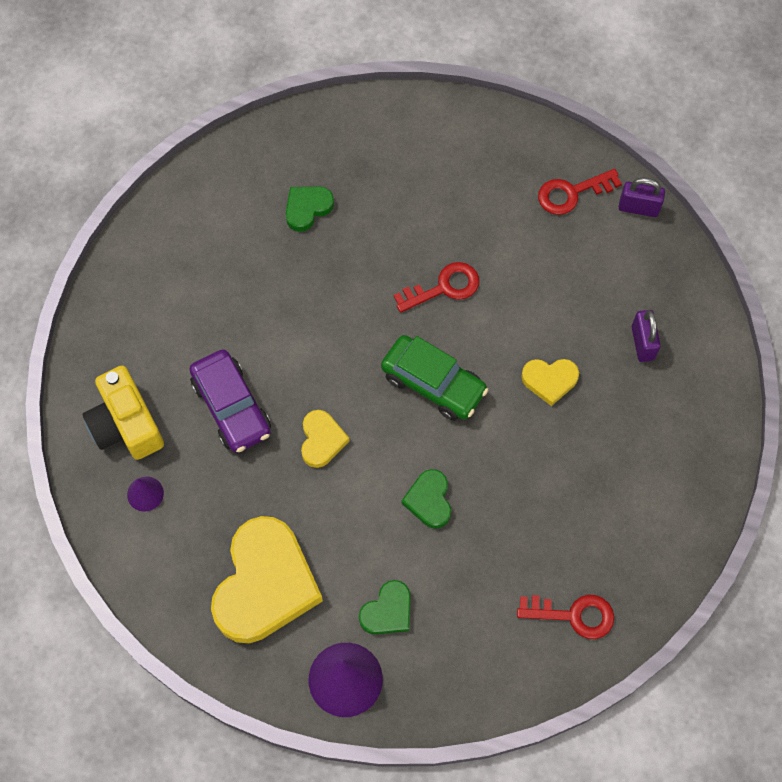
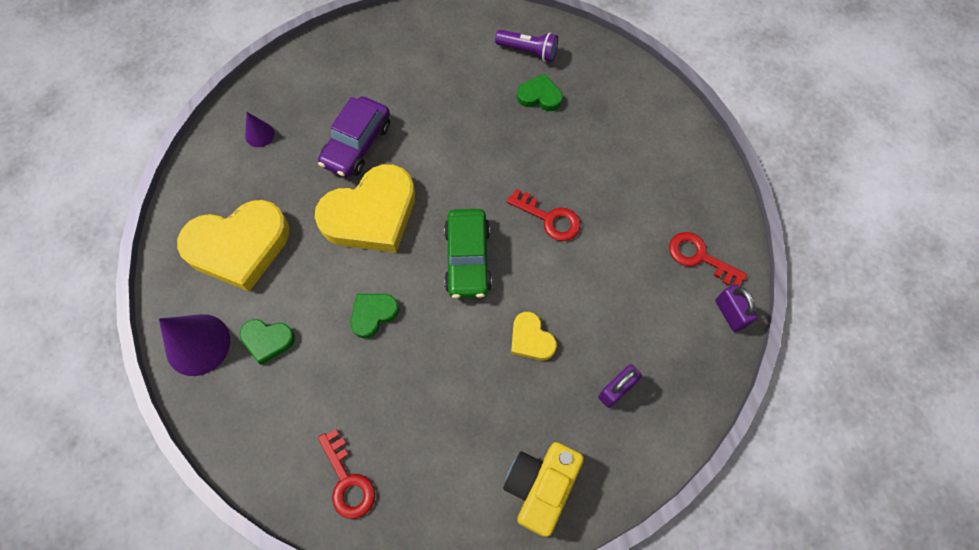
camera: 55 degrees right, 0 degrees up
yellow camera [83,366,164,460] -> yellow camera moved to [503,442,584,537]
yellow heart [301,410,350,468] -> yellow heart [315,164,415,253], size x2.10
none -> purple flashlight [495,30,558,62]

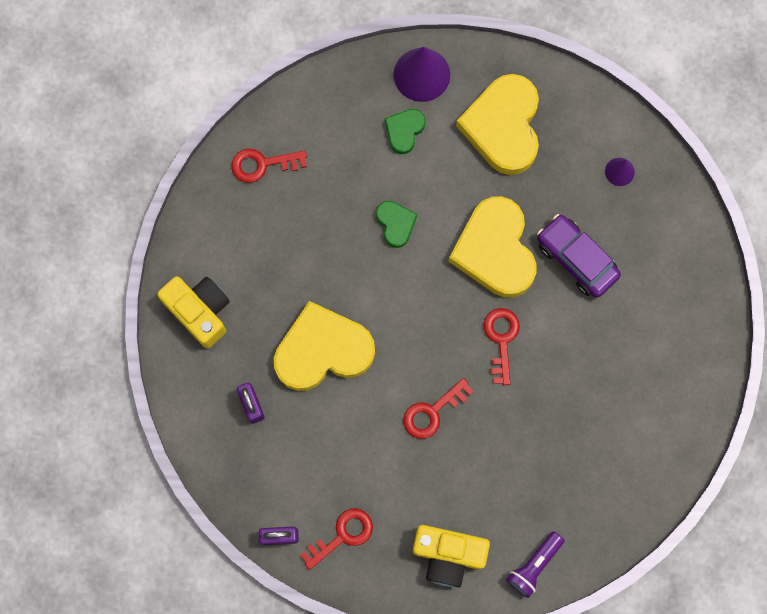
camera: 110 degrees right, 10 degrees up
green car [444,209,492,298] -> none
purple flashlight [495,30,558,62] -> purple flashlight moved to [506,531,565,598]
yellow heart [511,312,557,361] -> yellow heart [274,301,375,391], size x2.10
green heart [517,74,562,111] -> none
none -> yellow camera [413,525,490,587]
none -> red key [483,308,520,385]

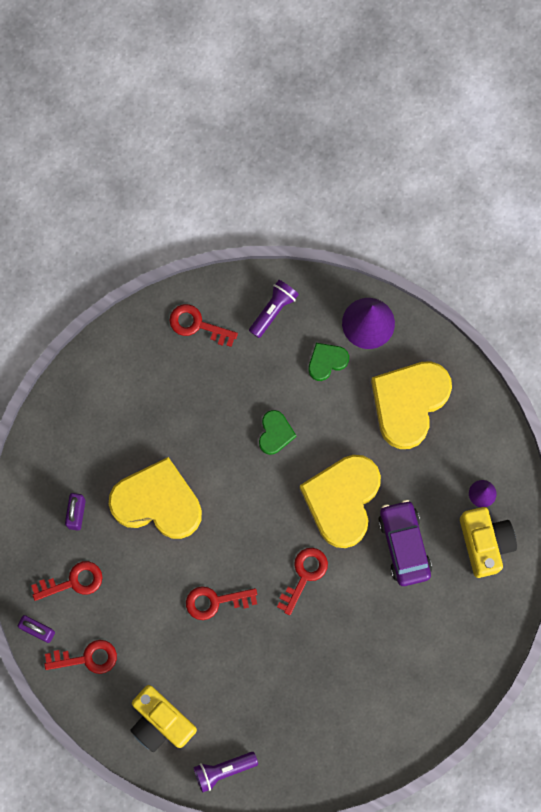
camera: 30 degrees right, 0 degrees up
yellow camera [157,276,230,348] -> yellow camera moved to [460,507,517,578]
none -> red key [31,561,102,601]
none -> purple flashlight [249,280,299,338]

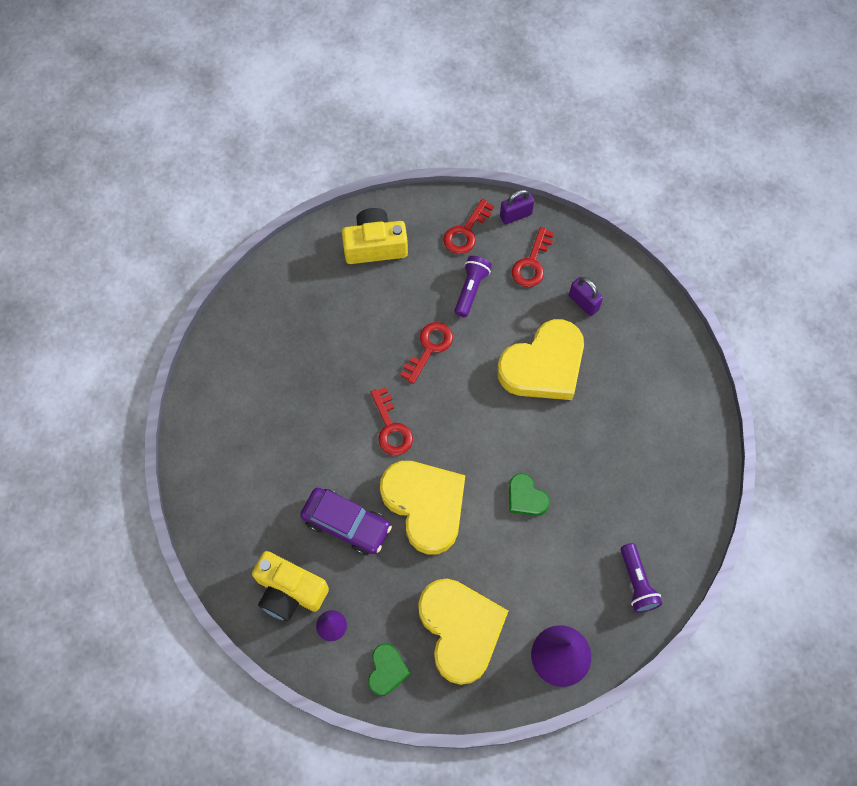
camera: 130 degrees right, 10 degrees down
red key [169,304,238,347] -> none
purple flashlight [194,752,258,792] -> purple flashlight moved to [454,256,492,317]
green heart [308,343,349,381] -> green heart moved to [368,644,411,696]

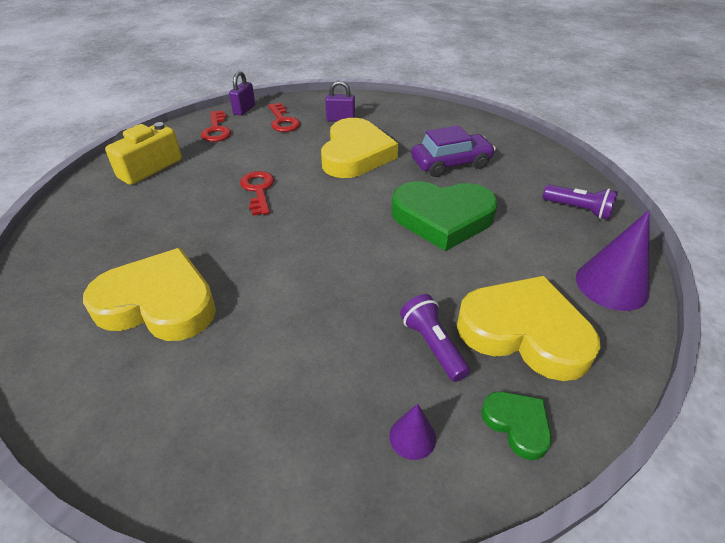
camera: 45 degrees left, 25 degrees down
yellow camera [252,551,329,622] -> none
purple car [300,488,392,555] -> purple car moved to [411,125,496,177]
red key [371,387,413,455] -> none
yellow heart [380,461,465,554] -> yellow heart moved to [83,248,216,341]
purple flashlight [454,256,492,317] -> purple flashlight moved to [400,294,470,382]
green heart [509,473,550,516] -> green heart [391,181,498,251], size x2.10

